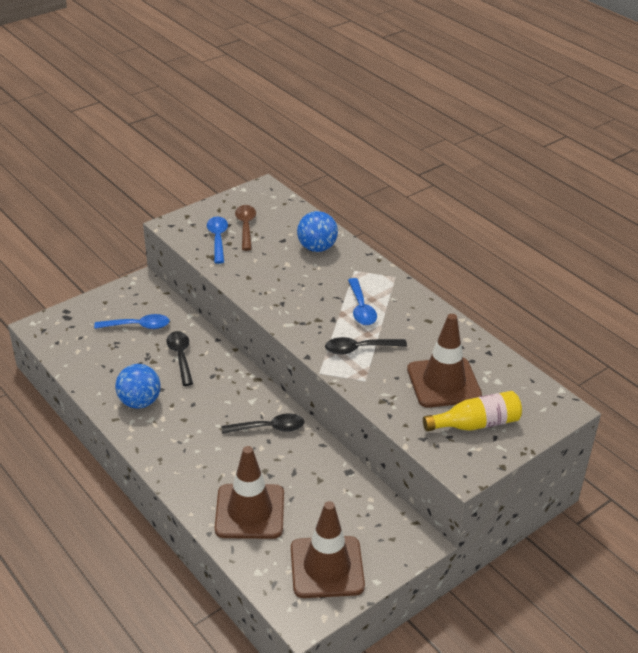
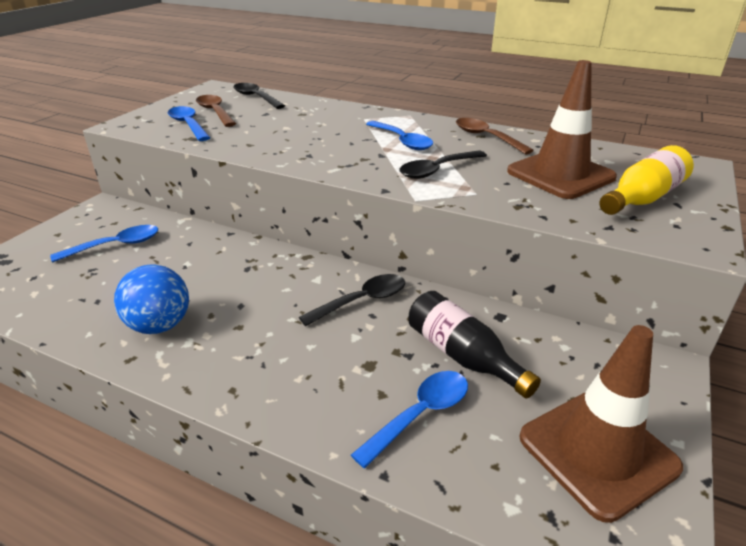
camera: 25 degrees left, 5 degrees down
black spoon [167,331,193,386] -> black spoon moved to [234,83,285,109]
brown traffic cone [215,446,284,539] -> blue spoon [351,371,468,468]
blue ball [297,211,338,252] -> none
none -> black bottle [408,291,541,399]
none -> brown spoon [456,118,534,154]

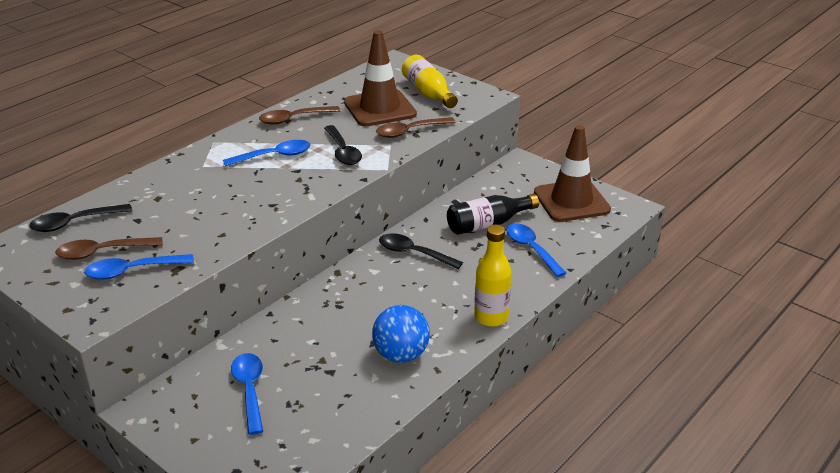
camera: 75 degrees left, 0 degrees up
black spoon [299,274,405,326] -> black spoon turned 45 degrees counterclockwise [379,233,463,269]
none -> brown spoon [376,117,456,138]
none -> yellow bottle [474,225,511,327]

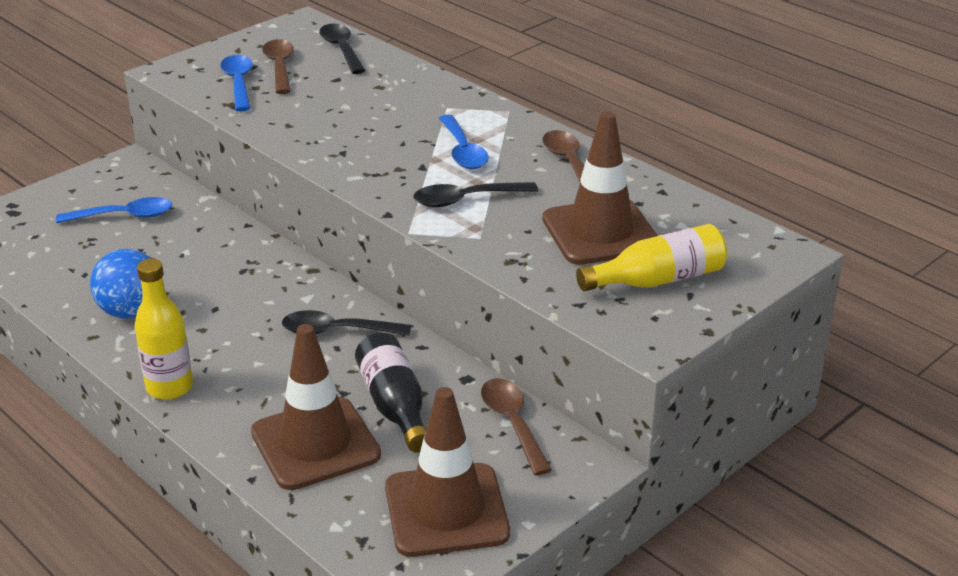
camera: 95 degrees right, 0 degrees up
brown spoon [376,117,456,138] -> brown spoon moved to [481,378,552,475]
black spoon [379,233,463,269] -> black spoon turned 120 degrees counterclockwise [282,310,411,336]
blue spoon [506,223,566,277] -> brown traffic cone [251,324,381,490]

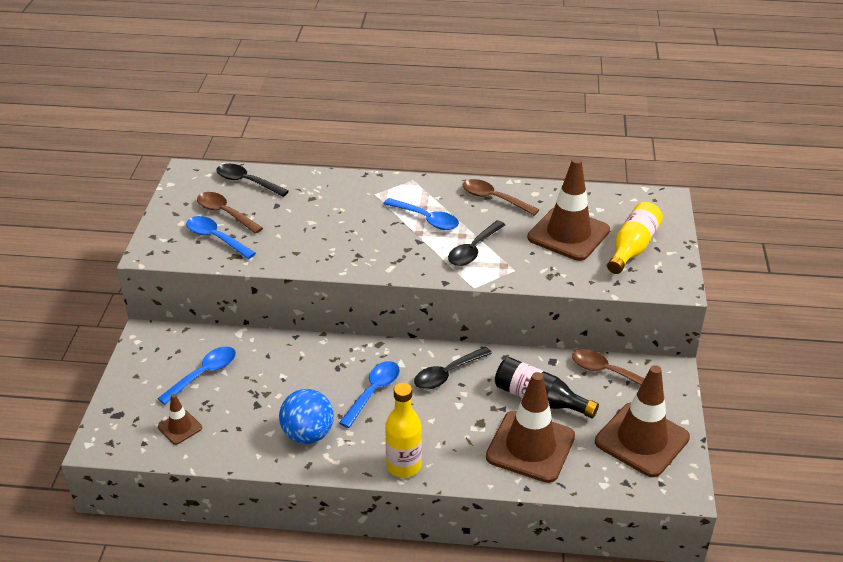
camera: 40 degrees left, 5 degrees up
none -> brown traffic cone [158,394,202,445]
none -> blue spoon [339,361,400,428]

